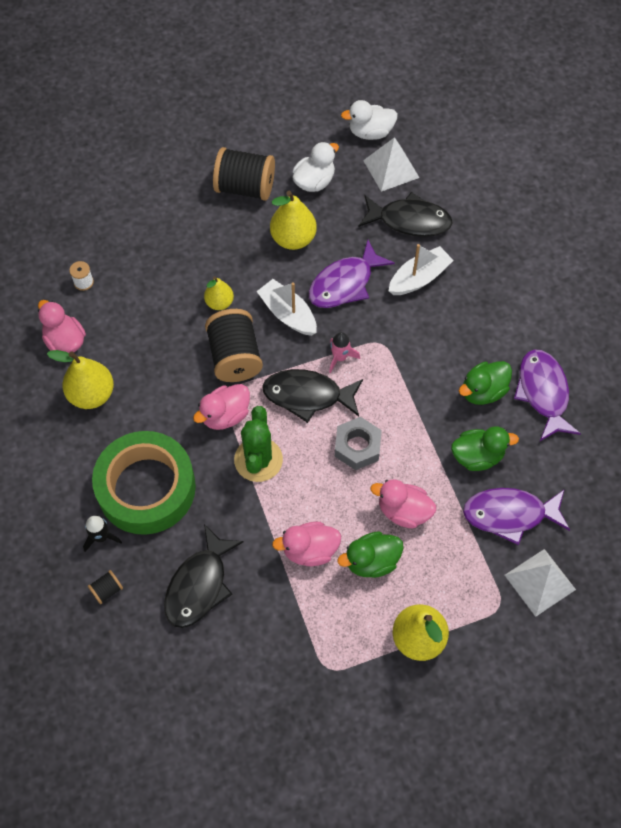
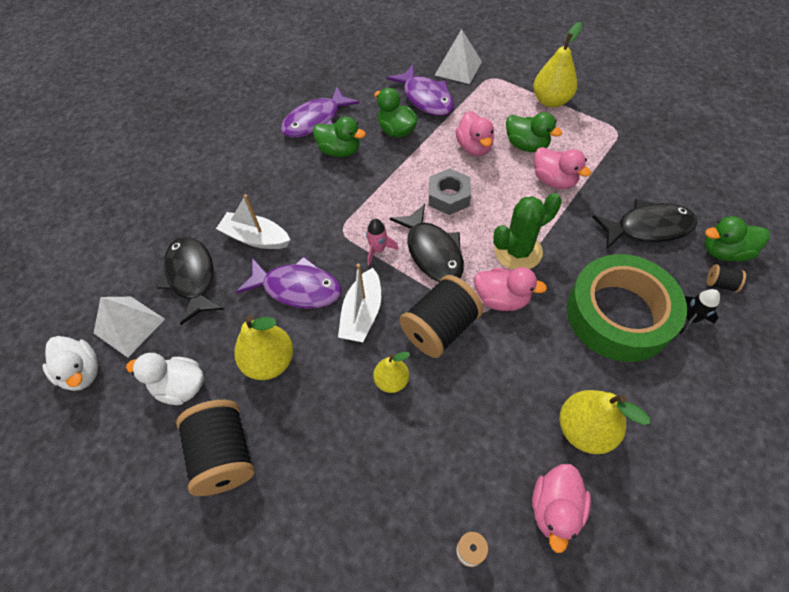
camera: 120 degrees left, 5 degrees down
none -> green duck [705,216,770,262]

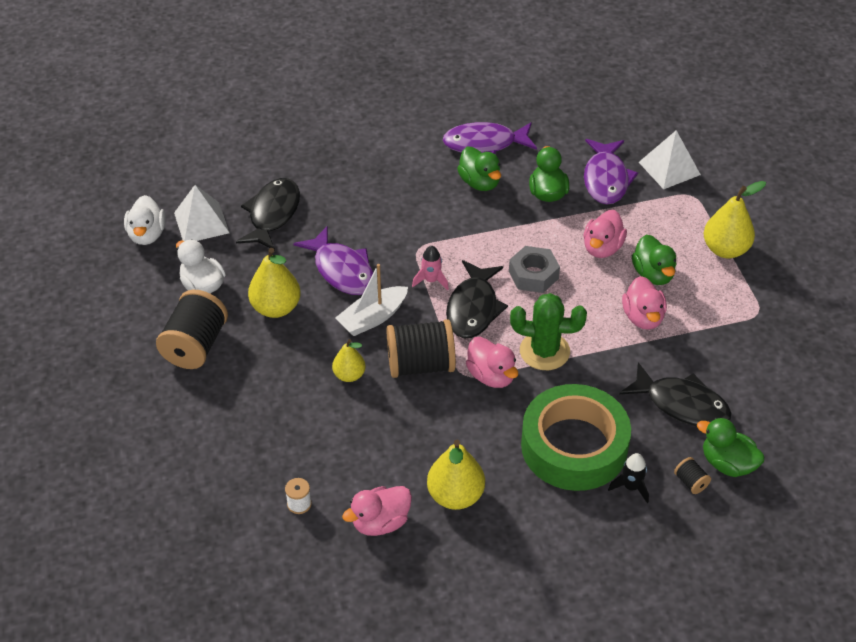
camera: 35 degrees right, 10 degrees down
white boat [216,194,290,249] -> none

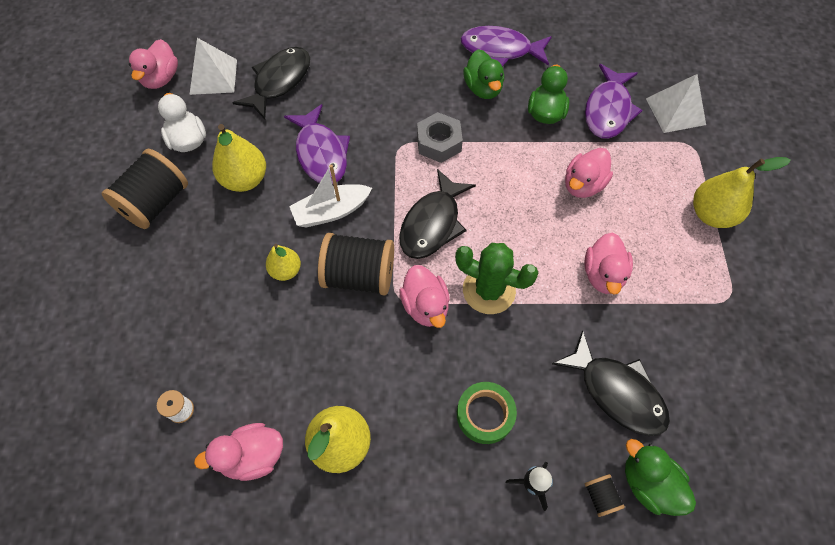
camera: 15 degrees right, 15 degrees up
white duck [124,195,166,245] -> pink duck [129,39,178,89]
pink rocket [412,246,449,290] -> none
grey nut [509,246,560,293] -> grey nut moved to [417,112,463,163]
green tape [521,384,631,491] -> green tape [457,382,517,444], size x0.50
green duck [632,235,676,285] -> none

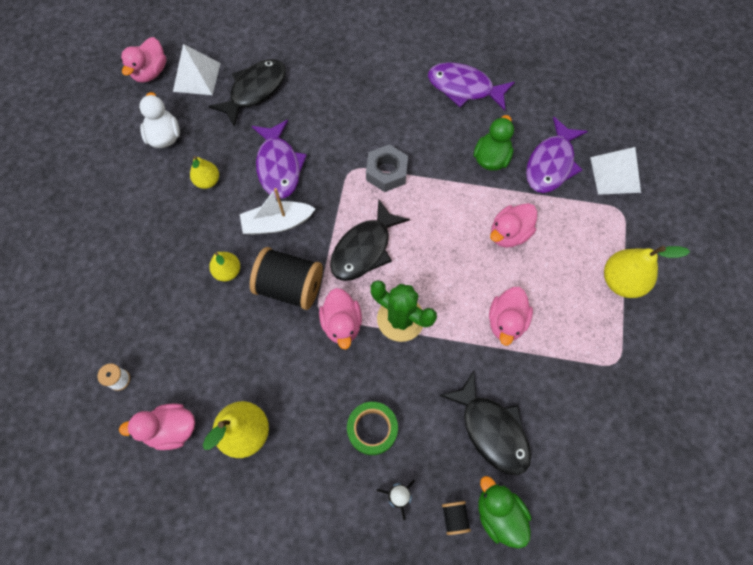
camera: 10 degrees right, 5 degrees up
black spool [101,149,188,229] -> none
yellow pear [212,124,266,192] -> yellow pear [190,156,219,189], size x0.61
green duck [463,49,504,99] -> none

